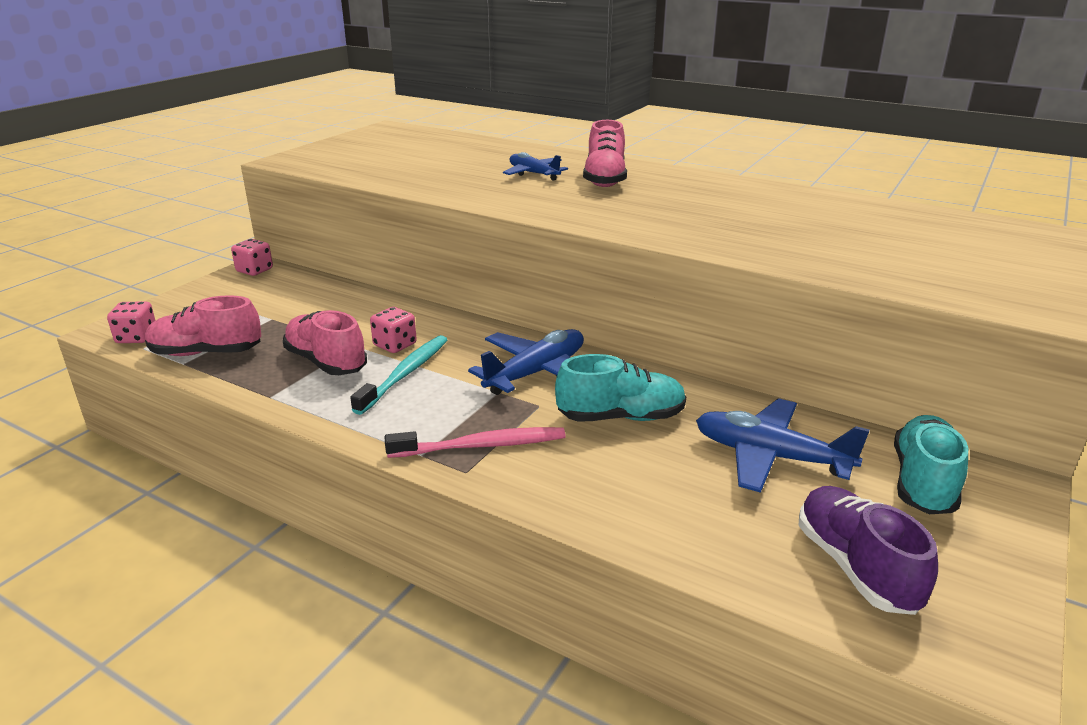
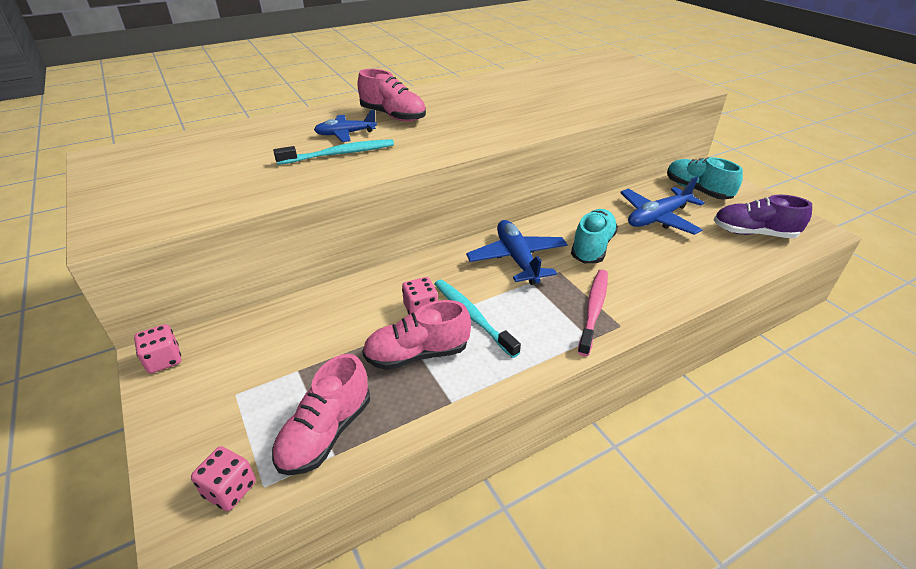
camera: 60 degrees left, 10 degrees up
none -> turquoise toothbrush [273,139,394,165]

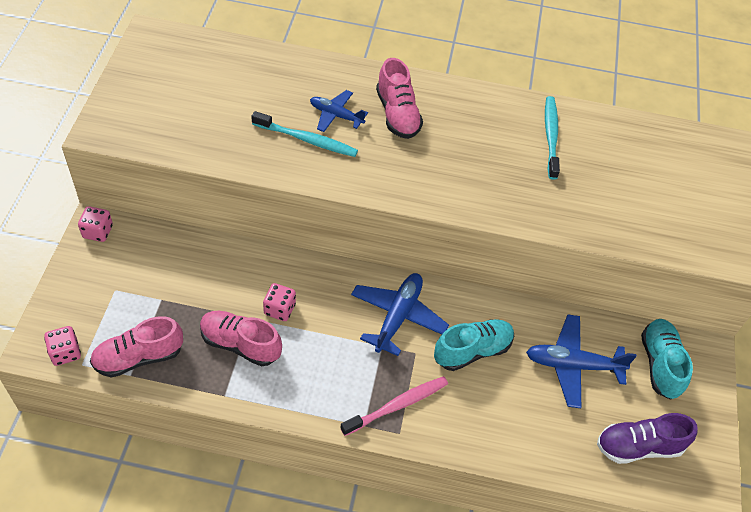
camera: 35 degrees right, 15 degrees up
turquoise toothbrush [435,279,521,358] -> turquoise toothbrush moved to [545,96,560,180]
purple shoe [714,195,812,239] -> purple shoe turned 60 degrees counterclockwise [597,413,698,464]

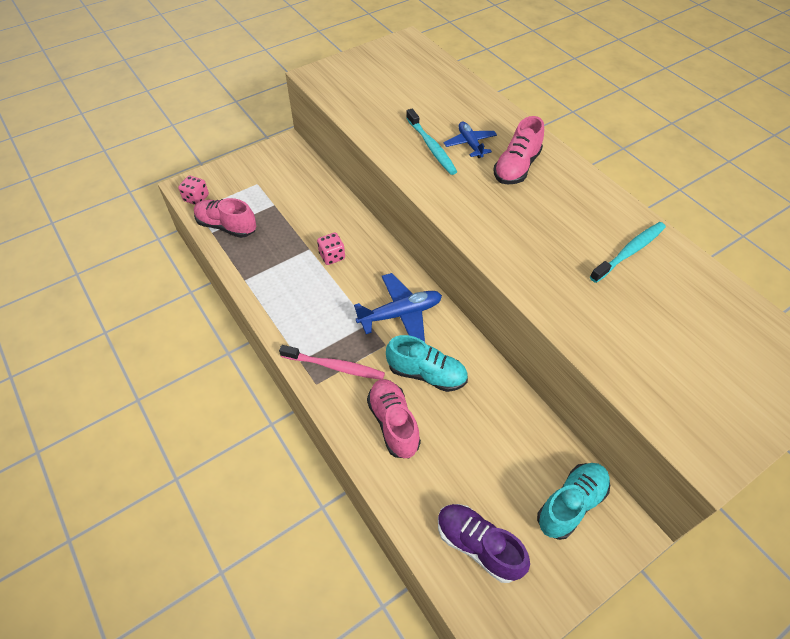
camera: 50 degrees right, 0 degrees up
pink dice [78,206,113,242] -> none
pink shoe [200,311,282,366] -> pink shoe moved to [367,379,421,458]
blue plane [526,314,637,408] -> none

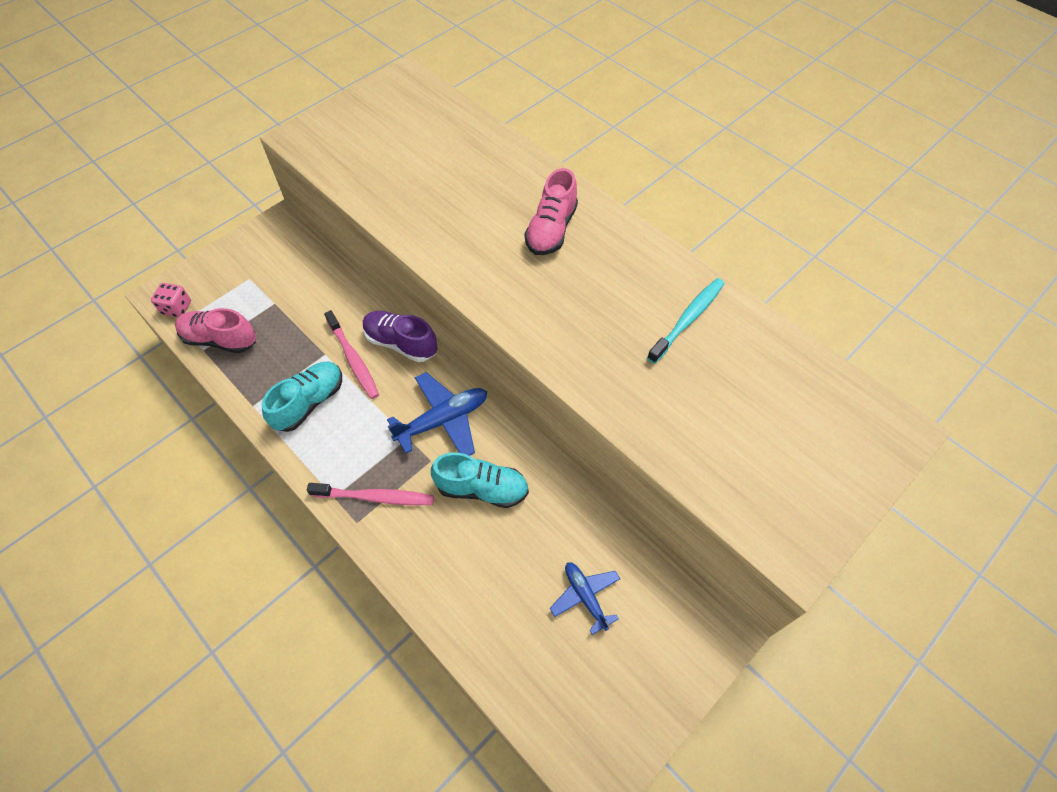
camera: 10 degrees left, 5 degrees up
pink dice [317,233,345,265] -> pink toothbrush [324,310,379,399]
pink shoe [367,379,421,458] -> none
turquoise toothbrush [406,109,457,175] -> none
purple shoe [438,504,530,583] -> purple shoe moved to [363,311,437,362]
blue plane [444,122,497,158] -> blue plane moved to [550,562,620,635]
turquoise shoe [537,463,610,540] -> turquoise shoe moved to [262,362,342,432]

